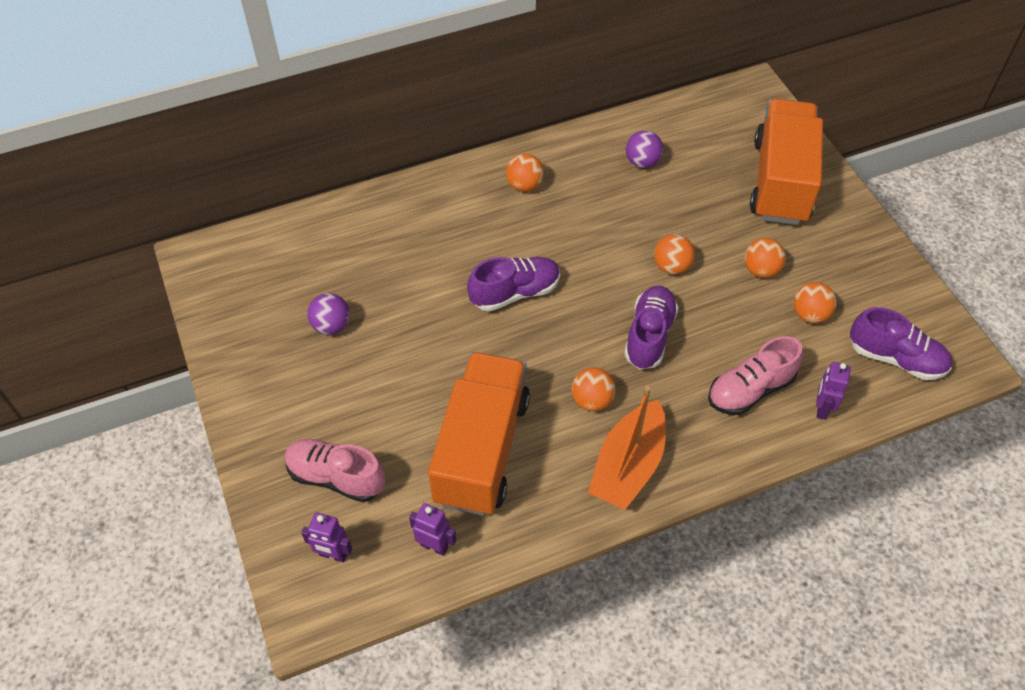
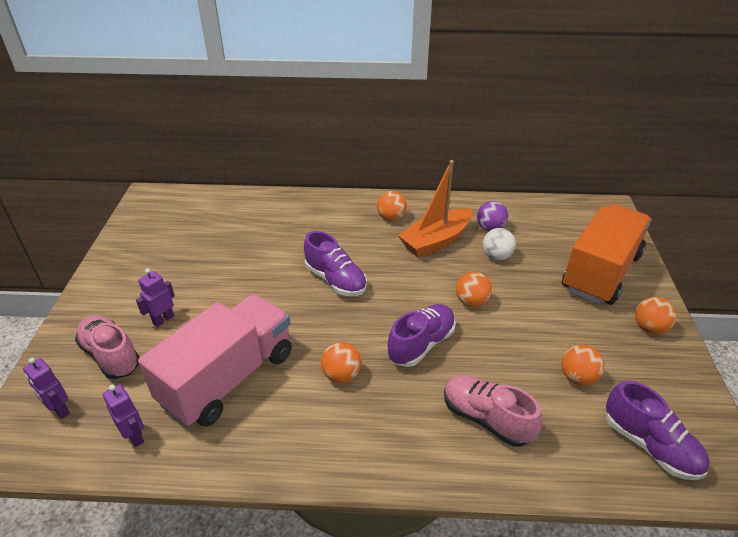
camera: 25 degrees right, 15 degrees down
purple ball [307,293,350,335] -> none
orange truck [428,352,530,516] -> pink truck [138,294,292,427]
purple shoe [467,257,560,311] -> purple shoe turned 45 degrees clockwise [304,231,367,296]
orange boat [588,386,666,510] -> orange boat moved to [398,160,472,257]
pink shoe [708,336,803,415] -> pink shoe turned 45 degrees clockwise [444,375,543,447]
orange ball [745,238,786,278] -> orange ball moved to [635,297,676,334]
purple robot [816,362,851,420] -> purple robot moved to [136,268,175,327]
none -> white ball [483,228,516,260]

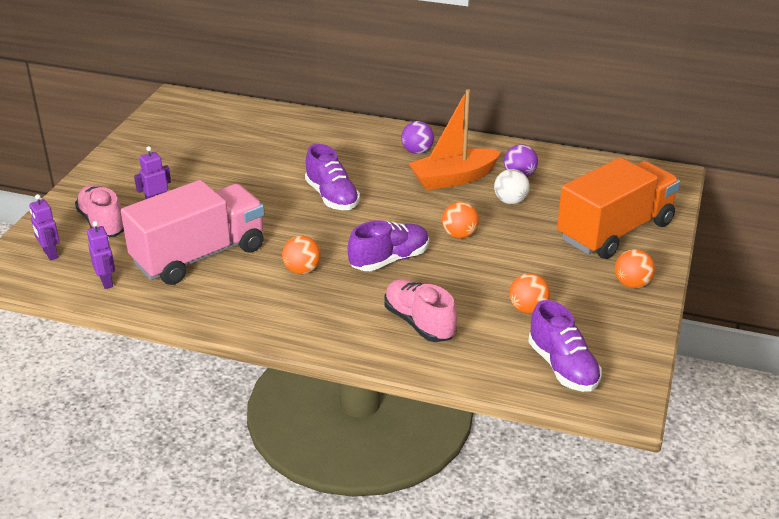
camera: 15 degrees right, 5 degrees down
orange ball [377,191,407,221] -> purple ball [401,121,434,154]

